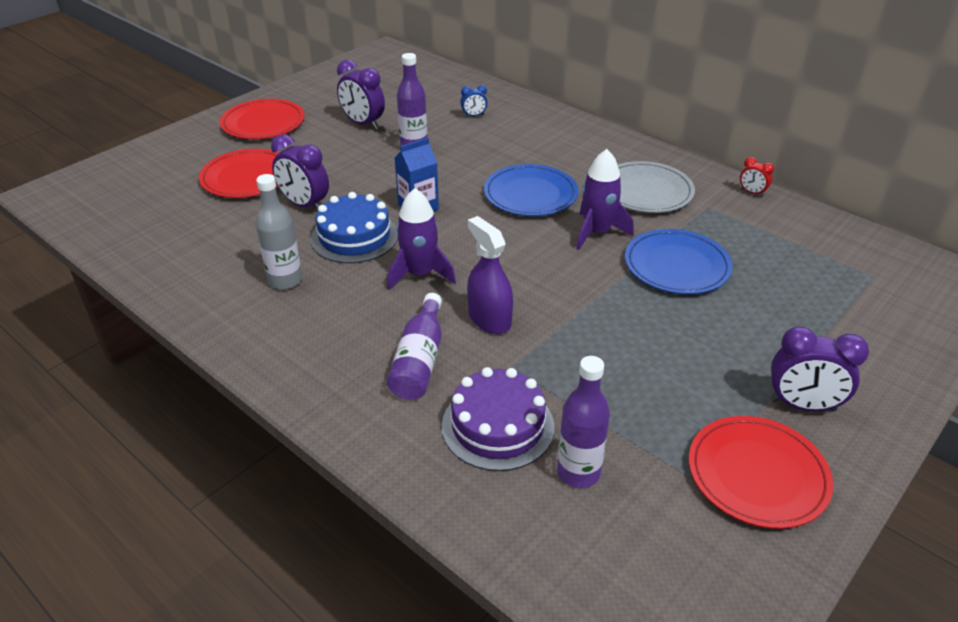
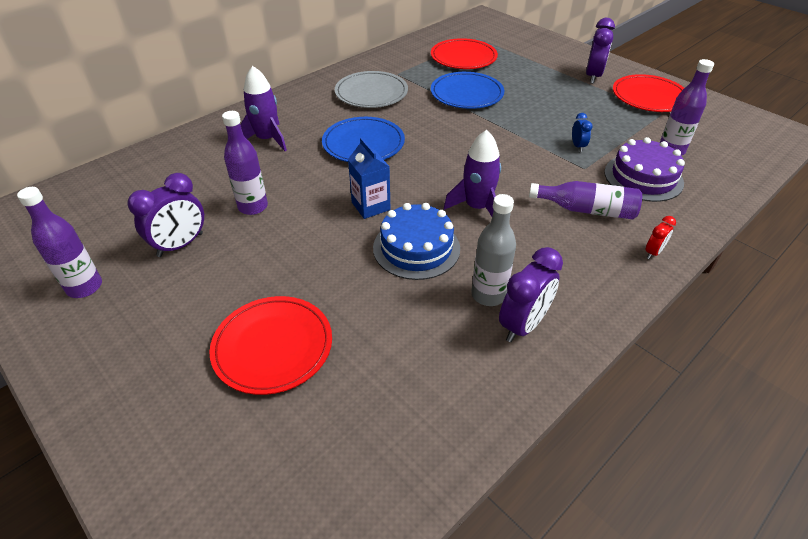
camera: 85 degrees left, 5 degrees up
red plate [220,99,305,139] -> red plate moved to [431,38,498,69]
purple clock [271,134,329,210] -> purple clock moved to [499,247,563,342]
blue clock [461,85,488,117] -> blue clock moved to [572,113,593,152]
purple spray bottle [467,216,513,334] -> none
purple rocket [576,149,634,250] -> purple rocket moved to [240,66,287,151]
red clock [740,157,774,197] -> red clock moved to [645,216,676,259]
none -> purple bottle [17,187,102,298]

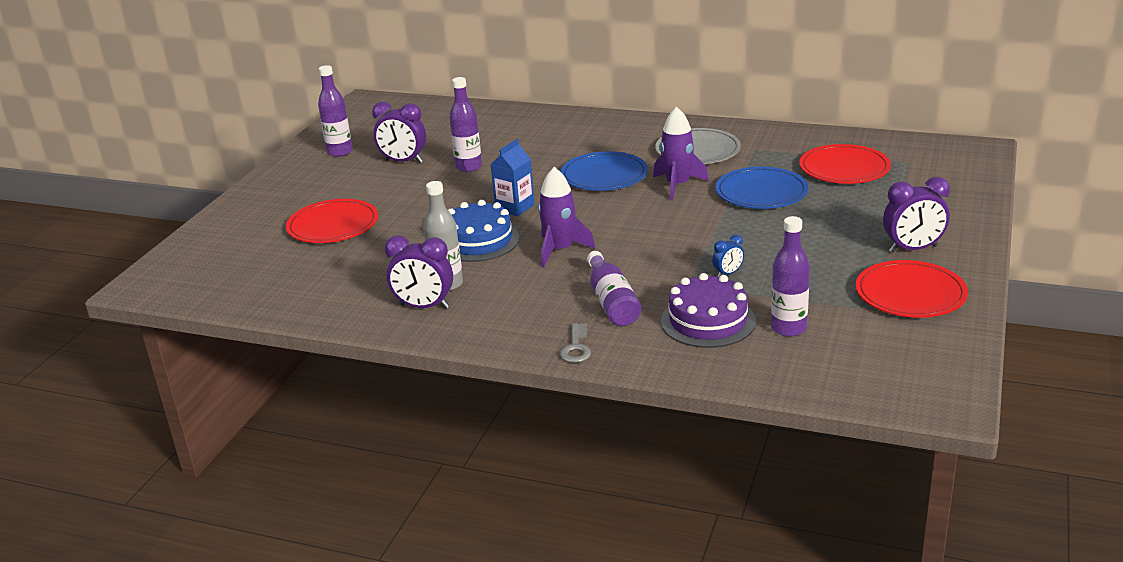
camera: 65 degrees right, 15 degrees down
purple rocket [240,66,287,151] -> purple rocket moved to [653,107,709,200]
red clock [645,216,676,259] -> grey key [560,323,591,363]

